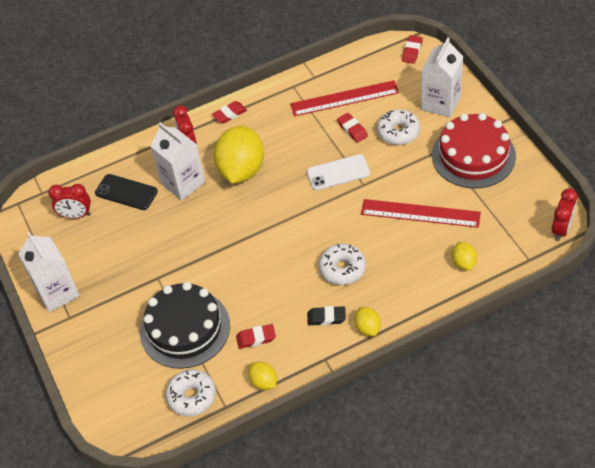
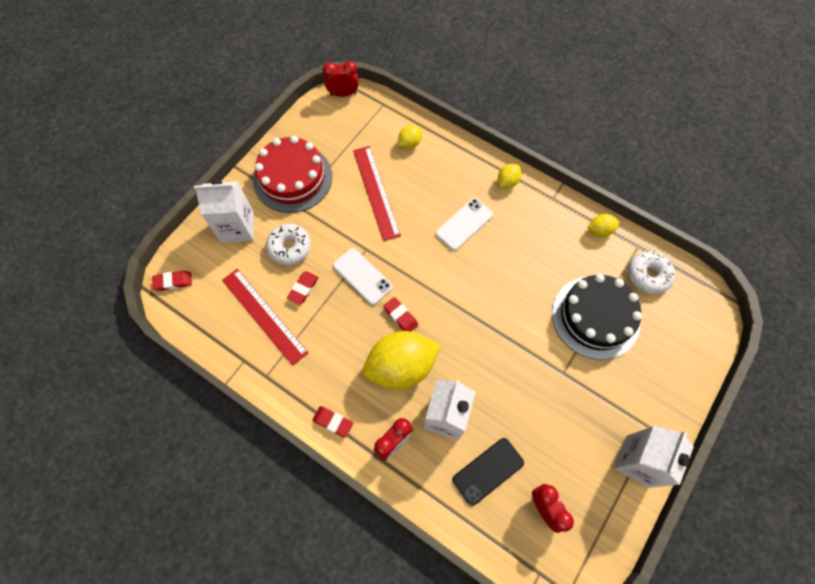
camera: 125 degrees left, 15 degrees up
black phone [95,174,158,210] -> black phone turned 60 degrees clockwise [452,438,524,505]
red eraser [236,324,276,349] -> red eraser moved to [384,297,418,331]
yellow lemon [248,362,277,390] -> yellow lemon turned 60 degrees clockwise [587,214,619,237]
black eraser [307,306,346,326] -> none
white donut [319,244,366,285] -> white phone [436,198,493,251]

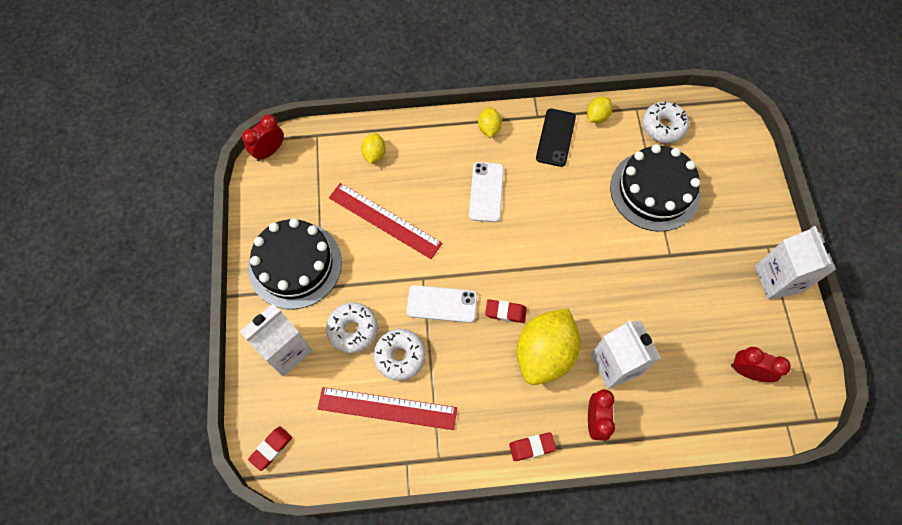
camera: 40 degrees left, 0 degrees up
red cake [253,136,332,213] -> black cake [248,218,342,309]
red eraser [287,271,319,305] -> white donut [373,329,426,381]
black phone [452,438,524,505] -> black phone moved to [536,108,576,167]

